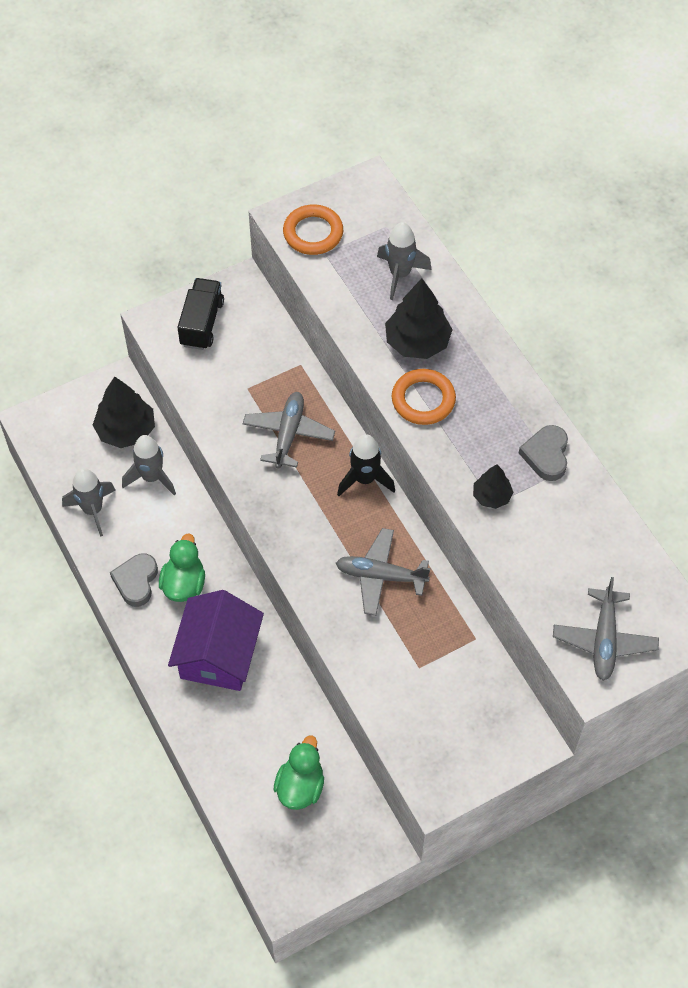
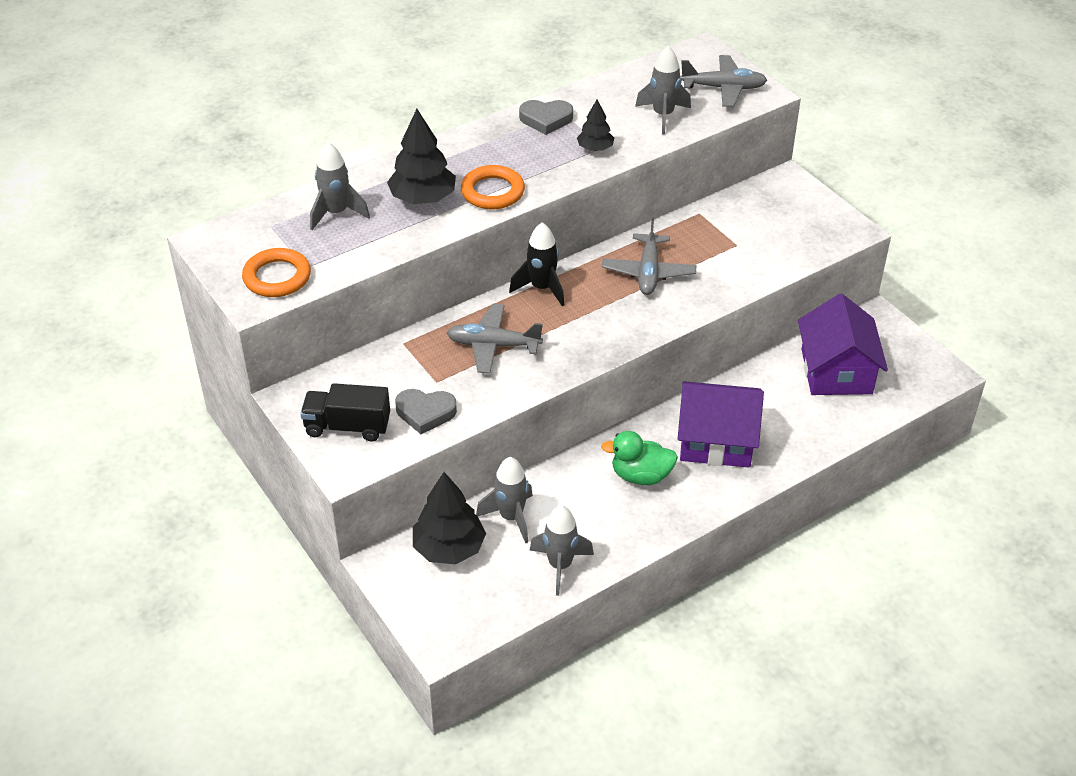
camera: 95 degrees left, 15 degrees down
grey heart [110,554,158,607] -> grey heart moved to [395,389,457,434]
green duck [274,735,324,810] -> purple house [798,294,888,395]
none -> grey rocket [635,46,691,135]

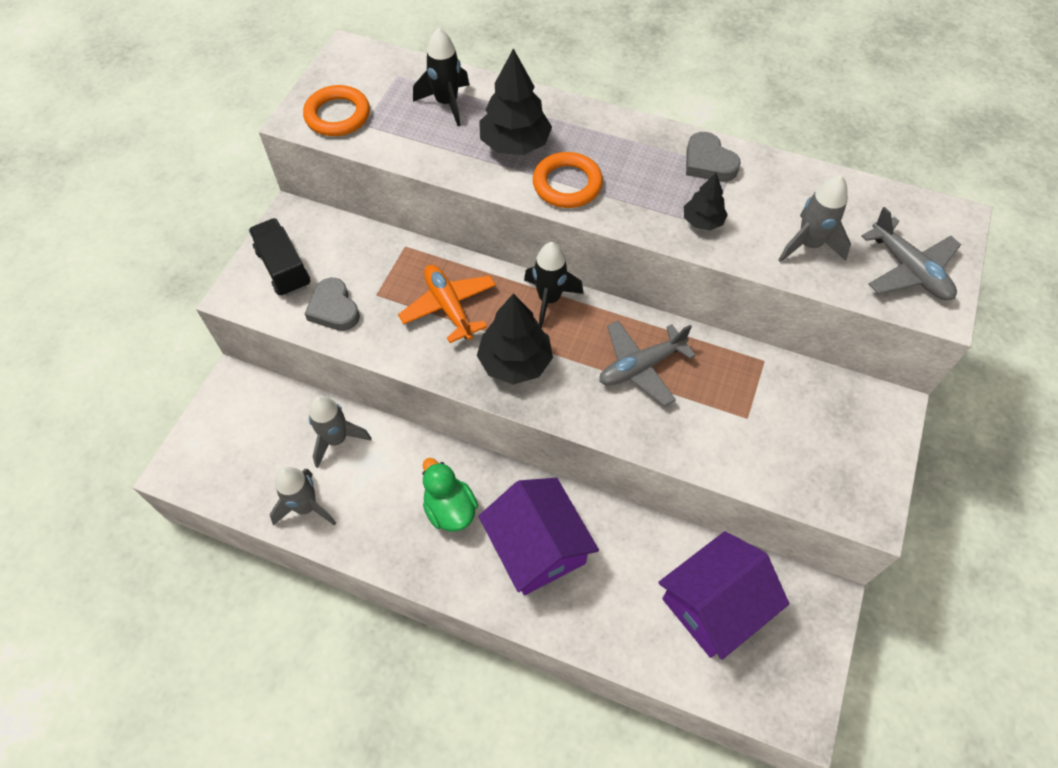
camera: 55 degrees right, 15 degrees up
grey rocket [310,142,370,230] -> black rocket [413,28,469,126]
black tree [413,472,486,564] -> black tree moved to [477,293,553,385]
grey plane [447,304,543,374] -> orange plane [398,265,496,343]

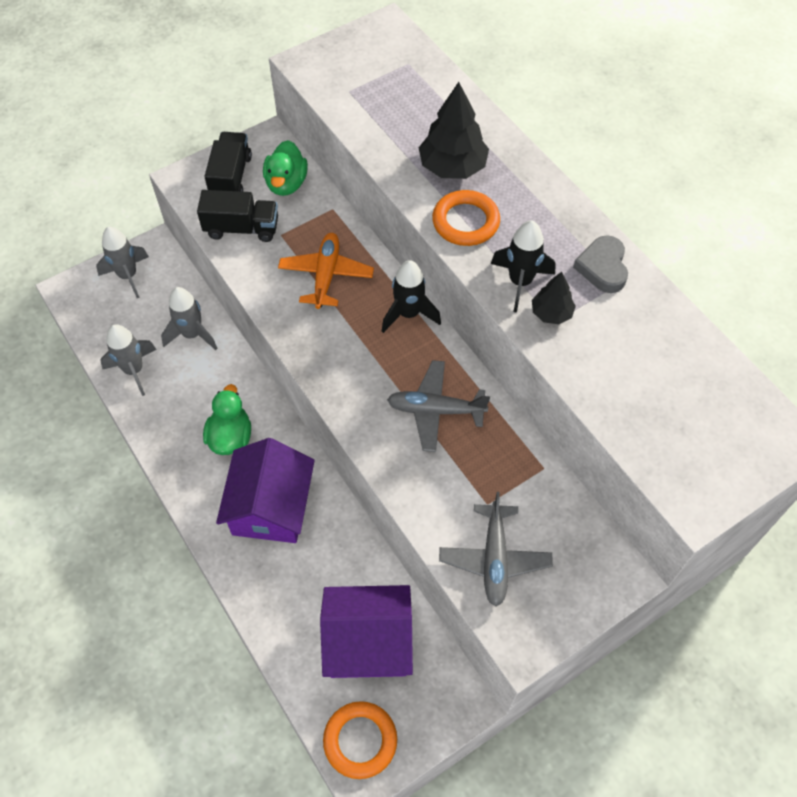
camera: 35 degrees right, 0 degrees up
orange ring [303,85,370,136] -> orange ring moved to [323,701,397,779]
grey heart [305,278,360,331] -> black truck [197,190,278,242]
black rocket [413,28,469,126] -> black rocket moved to [491,221,556,313]
black tree [477,293,553,385] -> none
grey rocket [778,175,851,263] -> grey rocket moved to [96,227,149,298]
grey plane [861,207,961,300] -> grey plane moved to [439,492,553,606]
none -> green duck [263,140,308,196]

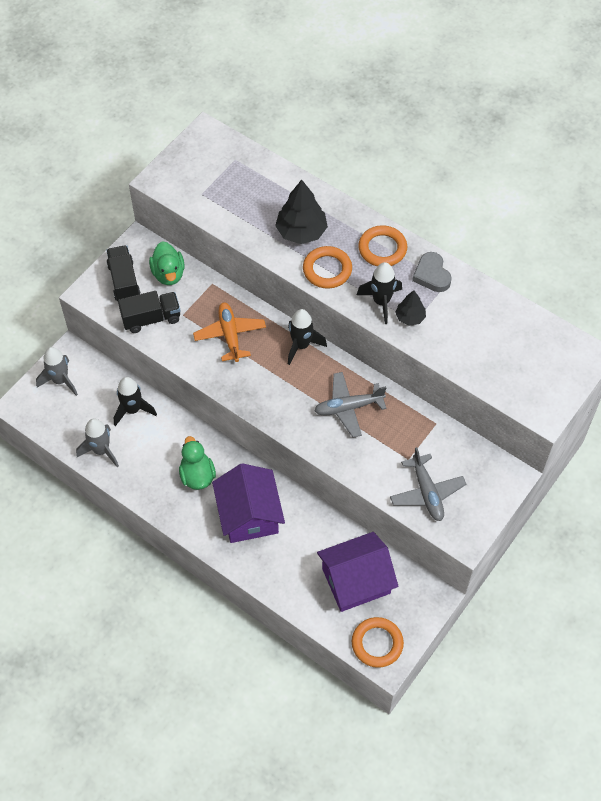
camera: 20 degrees left, 0 degrees up
grey rocket [161,287,218,350] -> black rocket [114,377,157,426]
none -> orange ring [358,225,407,266]

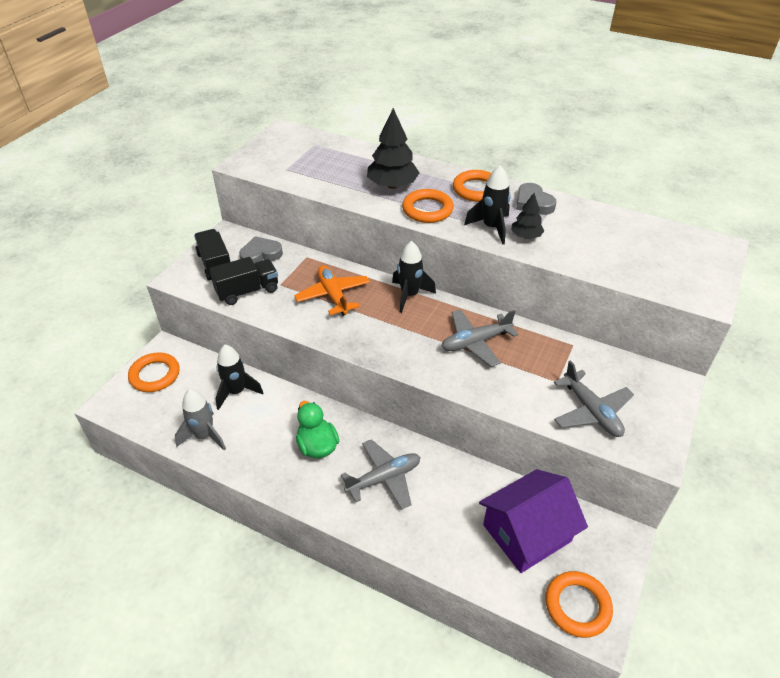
camera: 10 degrees left, 15 degrees down
grey rocket [36,347,78,396] -> orange ring [128,352,180,392]
green duck [149,242,185,285] -> grey heart [239,236,283,264]
purple house [212,463,285,543] -> grey plane [341,439,420,510]

